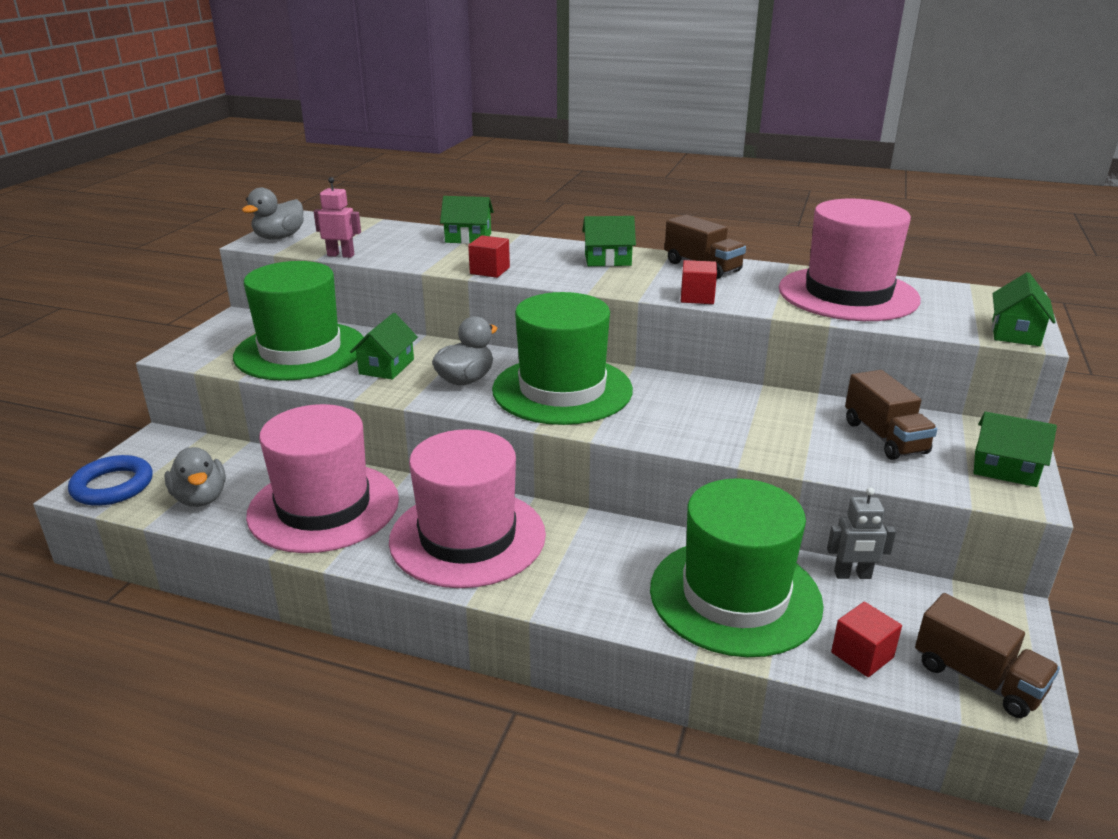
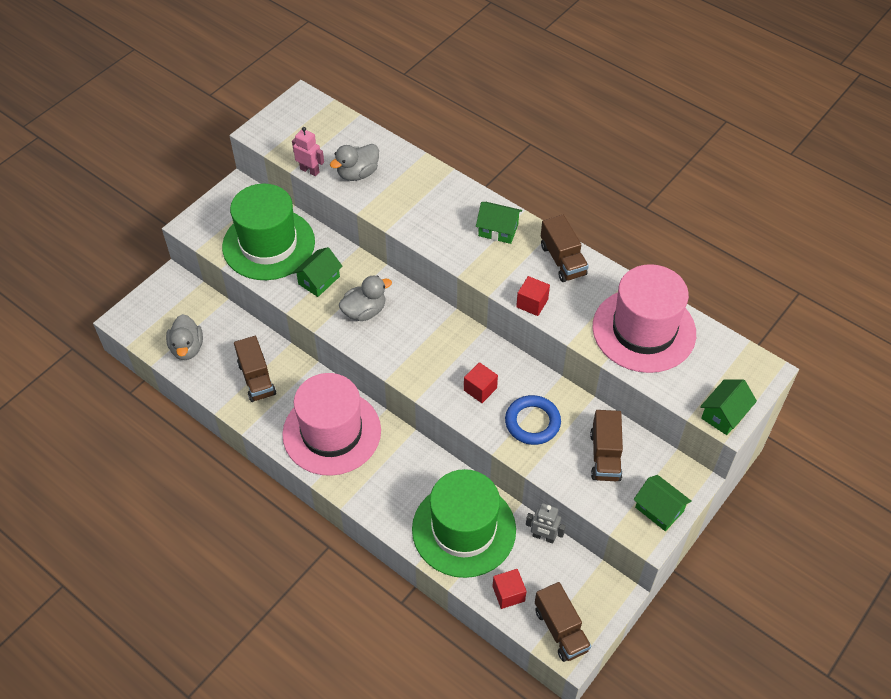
camera: 20 degrees right, 25 degrees up
blue ring [68,455,153,506] -> blue ring moved to [505,395,561,445]
grey duck [242,188,304,239] -> grey duck moved to [330,144,379,181]
pink hat [246,404,399,553] -> brown truck [234,336,276,402]
green house [440,196,494,244] -> none
red cube [468,235,510,278] -> red cube moved to [464,362,498,403]
green hat [492,292,633,425] -> none

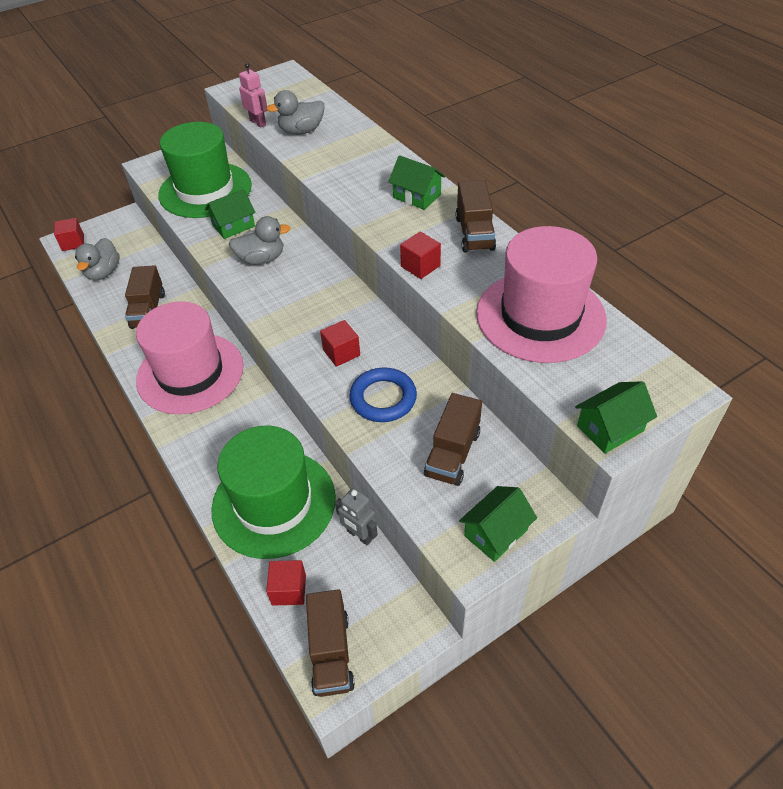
camera: 20 degrees right, 5 degrees down
green house [634,475,692,531] -> green house turned 75 degrees clockwise [459,486,537,562]
none -> red cube [54,218,84,251]

